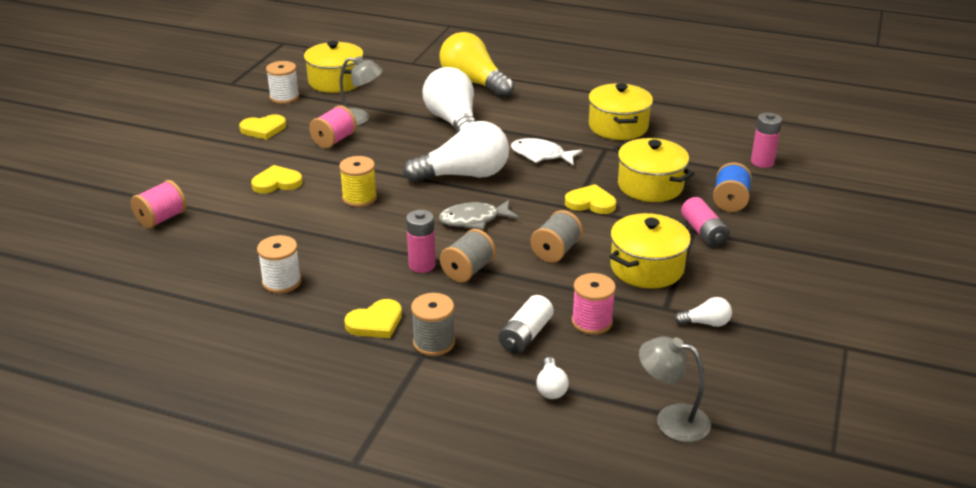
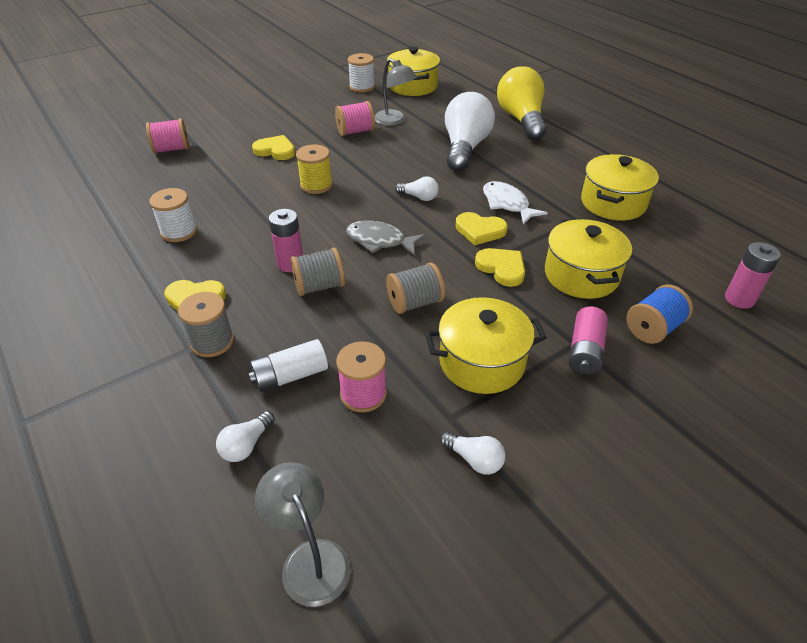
camera: 35 degrees right, 10 degrees up
yellow heart [239,114,286,140] -> yellow heart moved to [455,212,508,245]
white light bulb [403,121,509,183] -> white light bulb [395,176,439,201], size x0.43

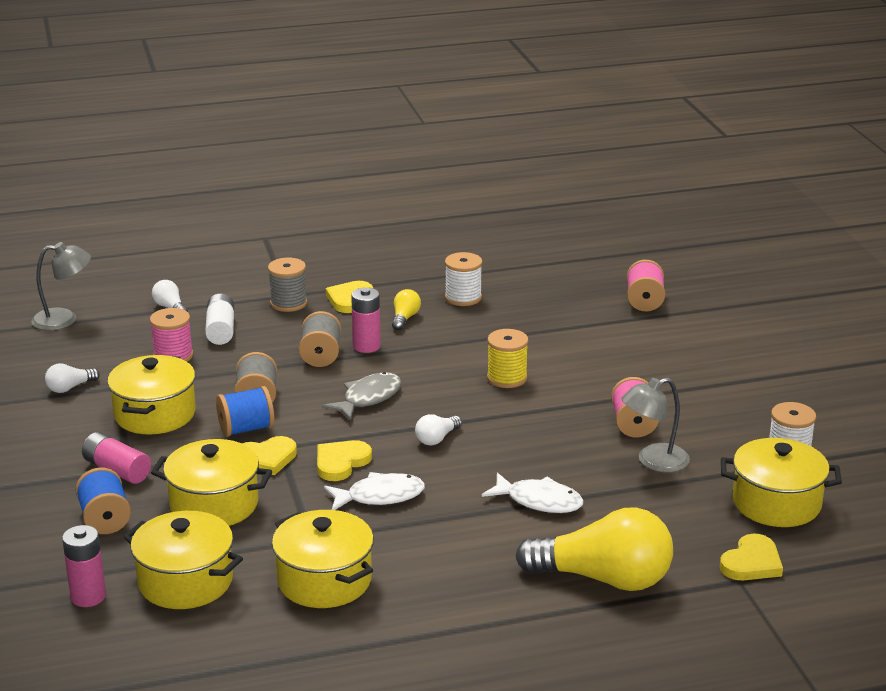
camera: 110 degrees right, 15 degrees down
yellow heart [252,135,295,160] -> yellow heart moved to [720,533,783,580]
white light bulb [445,92,495,172] -> white fish [482,473,584,513]
none -> yellow pot [123,511,243,609]
none -> blue spool [216,386,275,437]
none -> yellow light bulb [392,289,421,330]

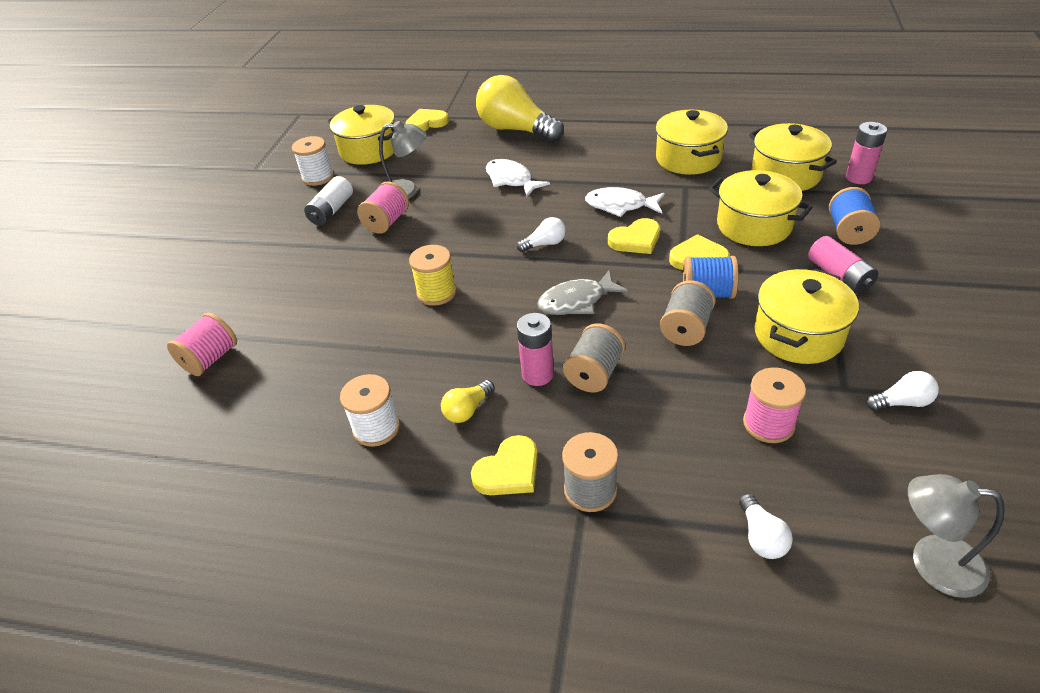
camera: 150 degrees left, 15 degrees up
white battery [205,294,234,345] -> white battery moved to [304,176,353,225]

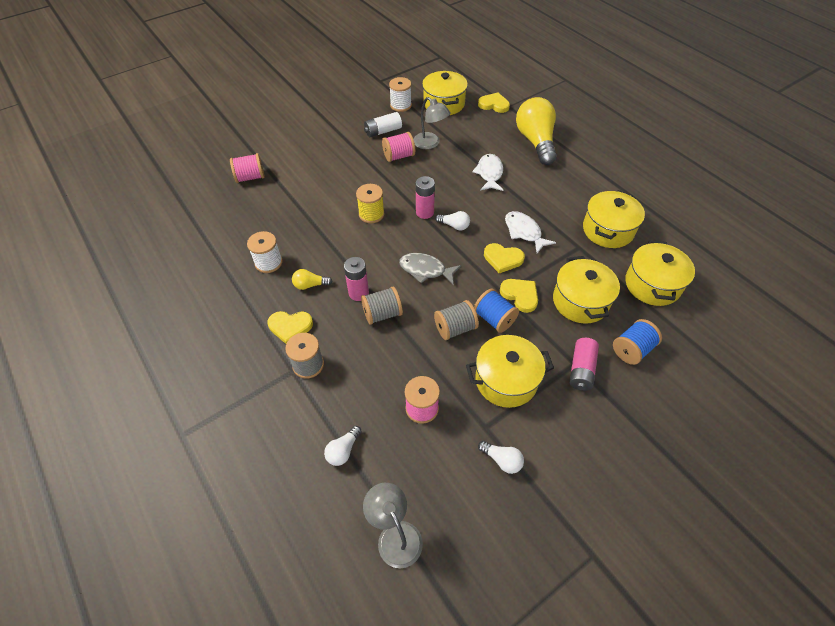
camera: 40 degrees right, 10 degrees up
pink battery [846,122,887,184] -> pink battery moved to [416,176,435,219]

